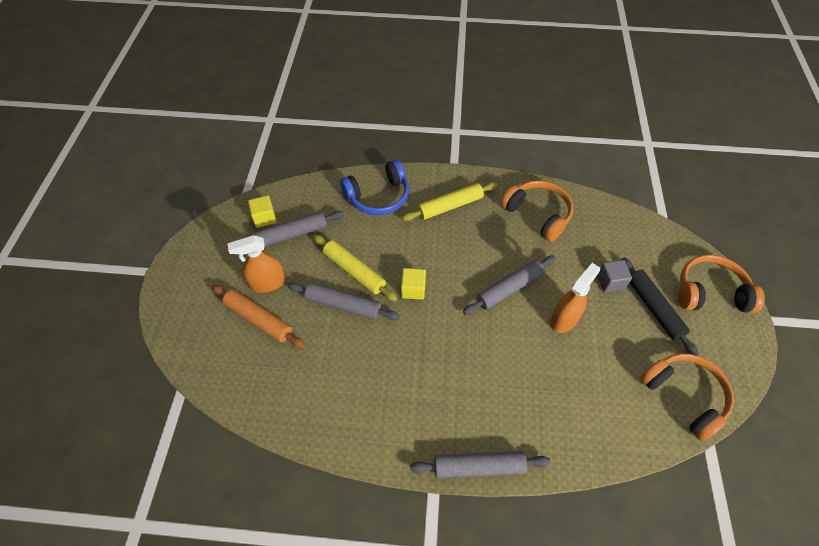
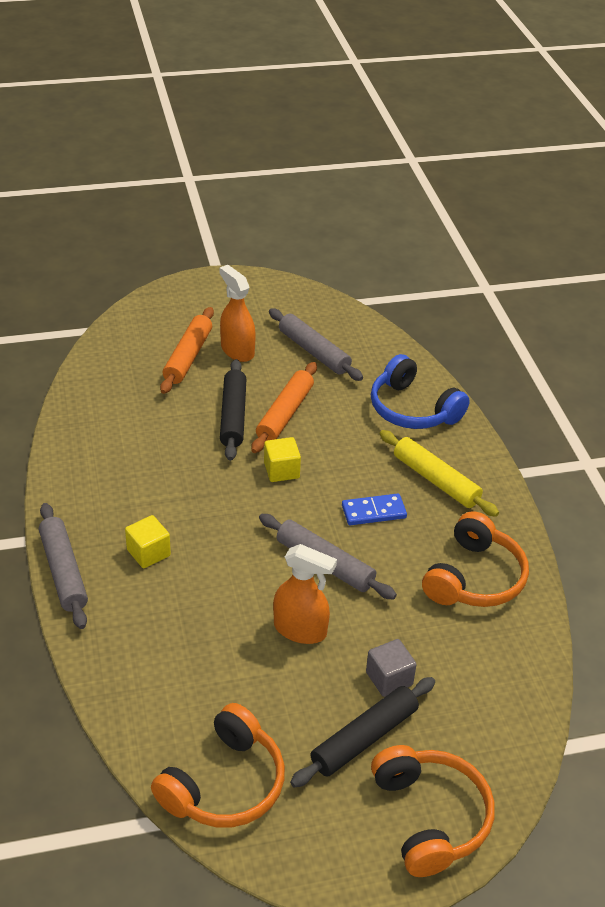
camera: 70 degrees right, 15 degrees down
yellow cube [248,195,277,228] -> yellow cube moved to [125,515,171,568]
grey rolling pin [288,282,400,320] -> black rolling pin [220,359,246,461]
yellow rolling pin [313,235,397,302] -> orange rolling pin [251,362,317,453]
none -> blue domino [342,493,407,525]

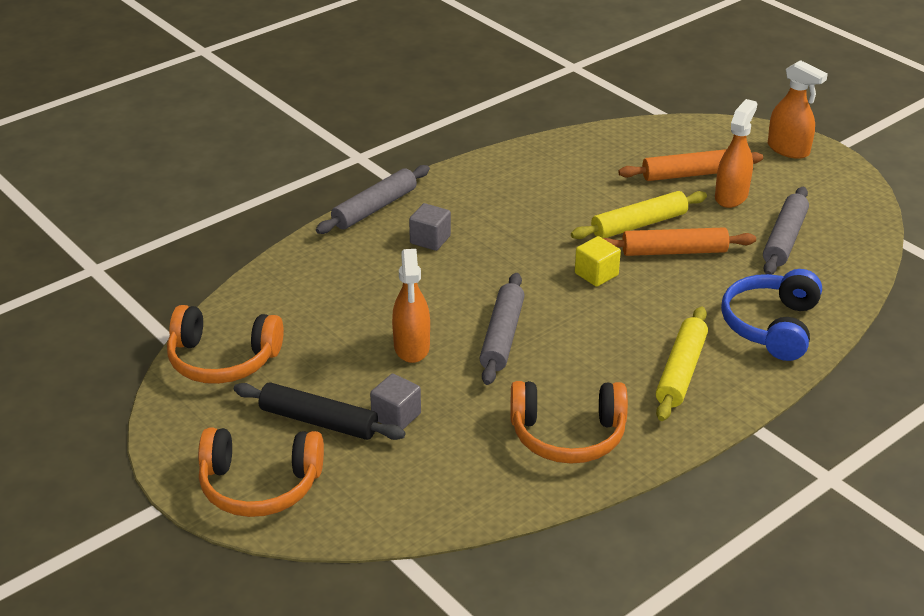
camera: 65 degrees right, 5 degrees down
yellow cube [125,515,171,568] -> grey cube [409,203,451,251]
black rolling pin [220,359,246,461] -> yellow rolling pin [571,191,707,239]
blue domino [342,493,407,525] -> none
orange headphones [371,745,495,877] -> orange headphones turned 45 degrees clockwise [198,427,324,517]
none -> orange spray bottle [768,60,828,159]

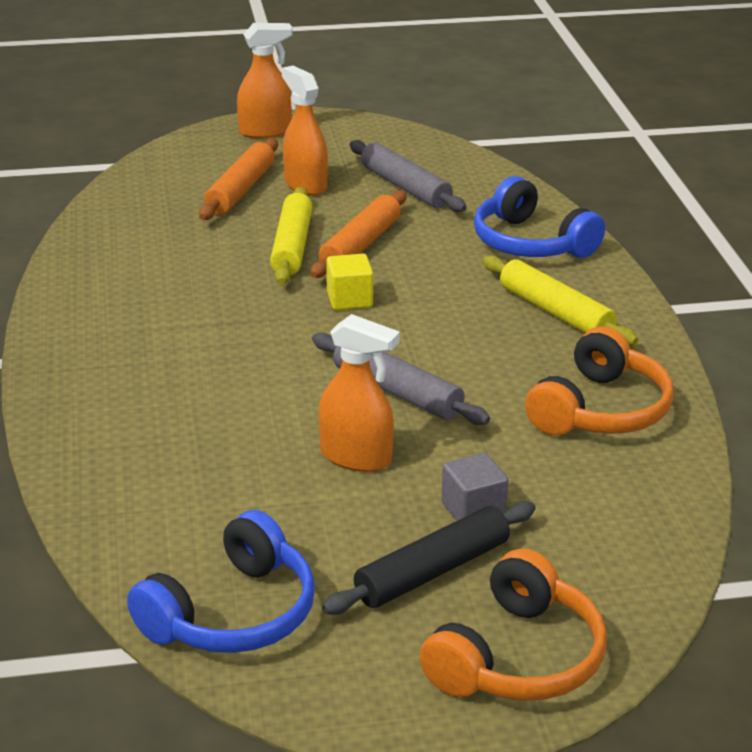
camera: 60 degrees left, 5 degrees down
orange headphones [167,305,284,384] -> blue headphones [127,510,315,653]
grey rolling pin [316,165,430,234] -> none
grey cube [409,203,451,251] -> none

